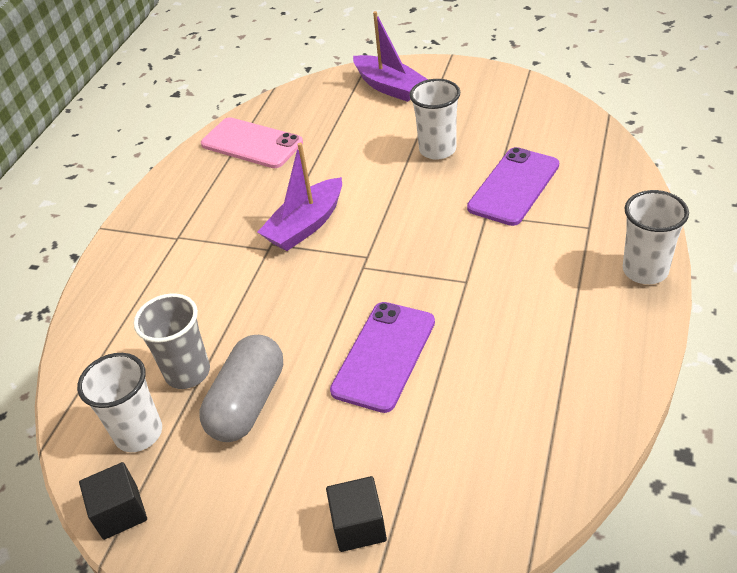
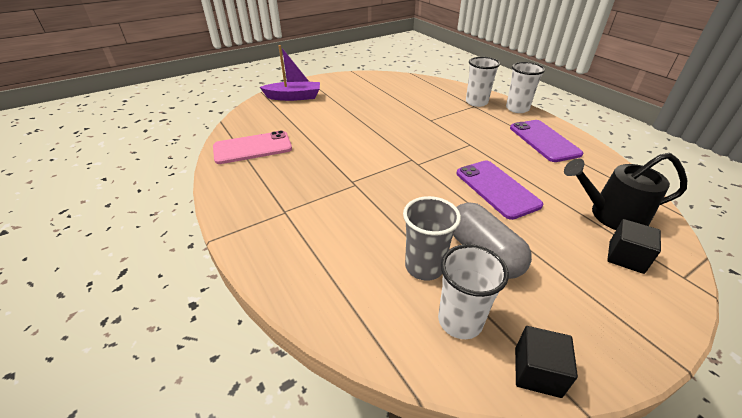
camera: 55 degrees left, 5 degrees down
purple boat [258,143,342,251] -> none
white cup [410,79,460,160] -> white cup moved to [466,57,500,107]
purple phone [467,147,559,226] -> purple phone moved to [510,120,583,162]
none -> black watering can [564,153,687,230]

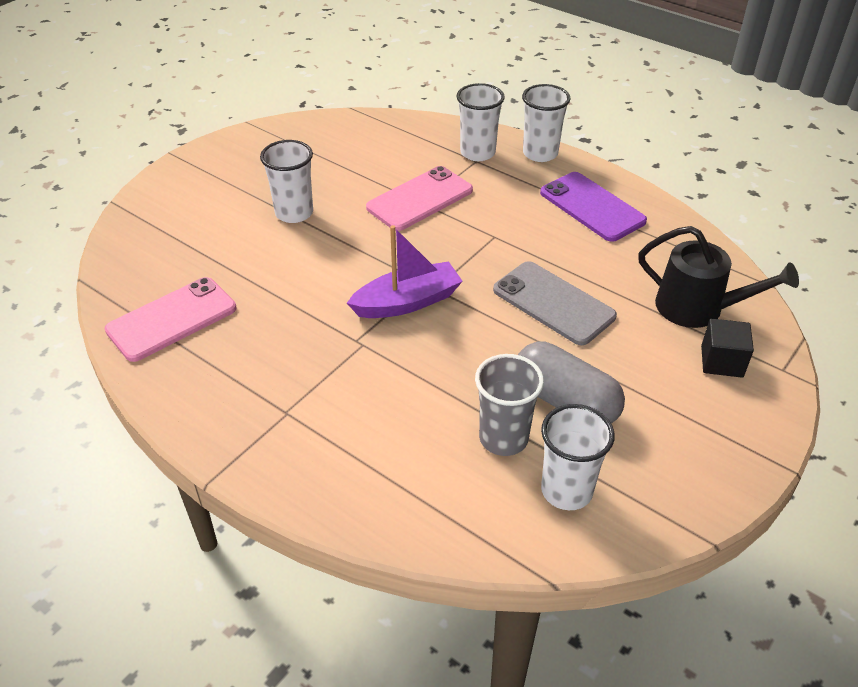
camera: 20 degrees left, 5 degrees up
purple boat [260,45,320,101] -> purple boat moved to [347,225,463,318]
purple phone [457,160,543,220] -> grey phone [493,261,617,345]
black cube [515,326,578,398] -> none
black watering can [564,153,687,230] -> black watering can turned 135 degrees counterclockwise [638,226,799,328]
none -> white cup [260,140,313,223]
none -> pink phone [366,166,473,231]

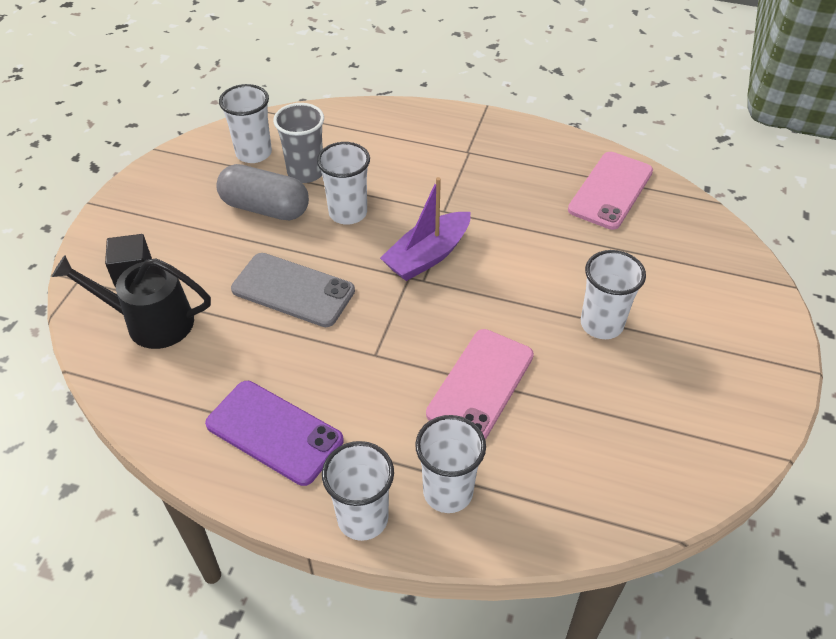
camera: 160 degrees right, 5 degrees up
none -> white cup [317,142,370,225]

